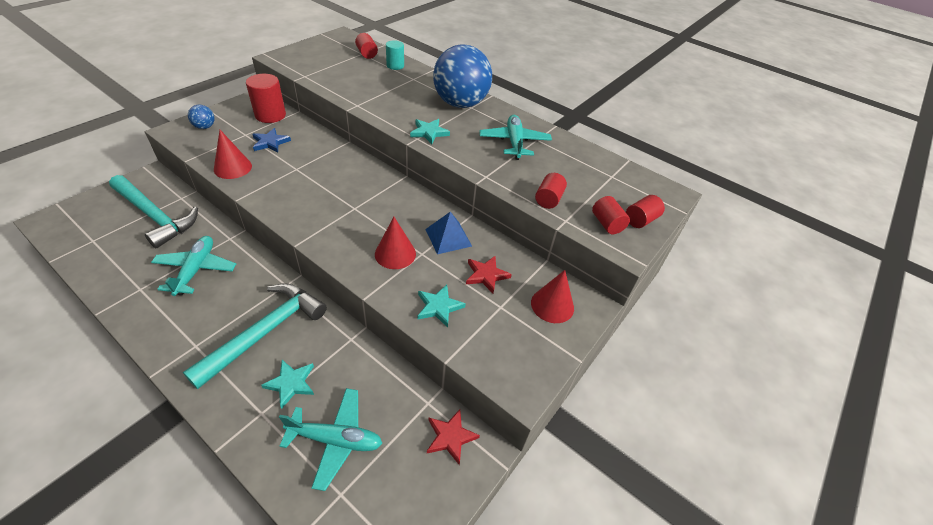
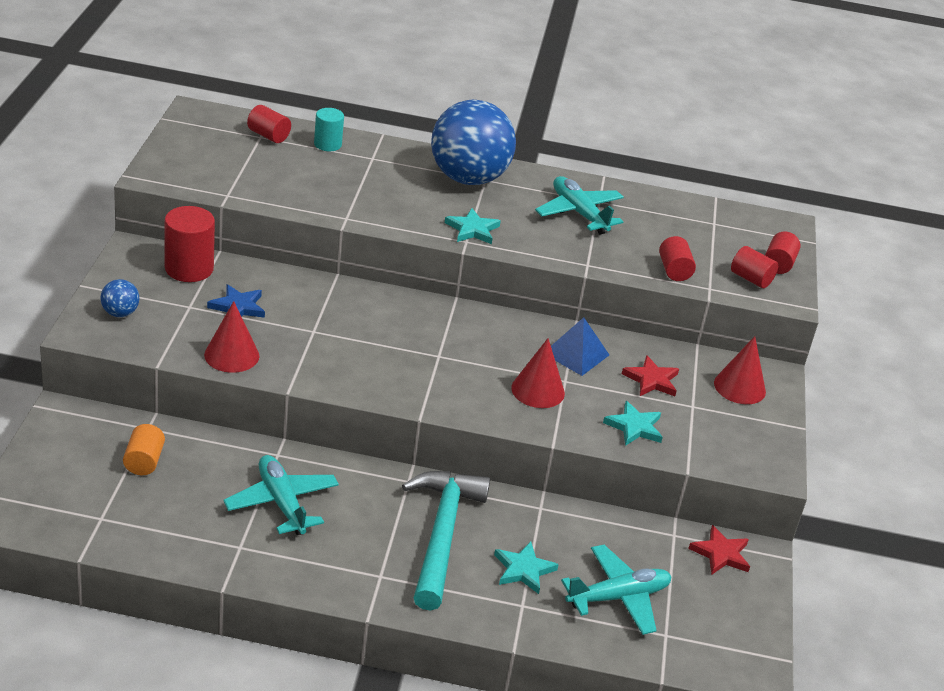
camera: 30 degrees left, 10 degrees down
turquoise hammer [109,175,198,248] -> orange cylinder [123,424,165,475]

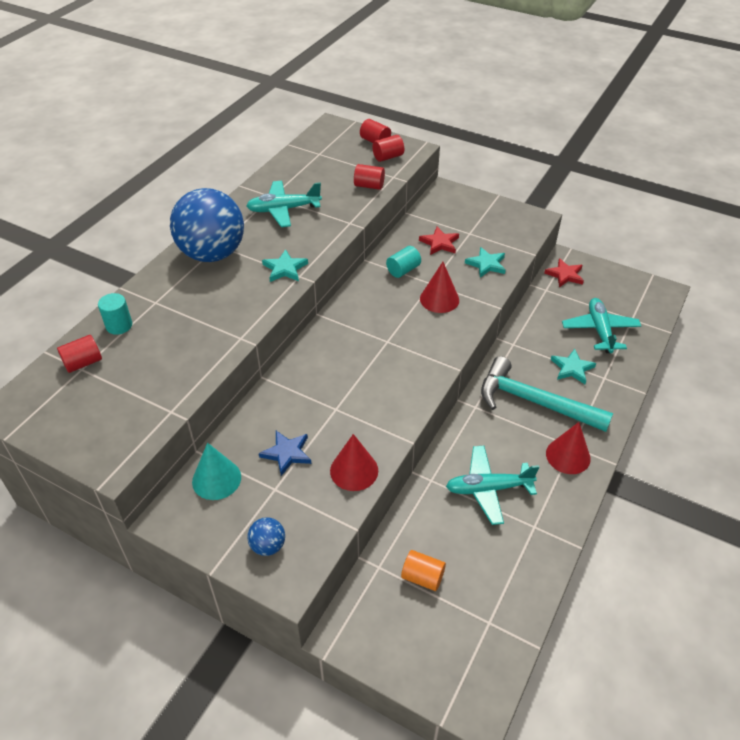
camera: 65 degrees left, 10 degrees up
red cylinder [165,206,215,282] -> turquoise cone [192,443,241,500]
blue pyramid [551,317,609,376] -> turquoise cylinder [386,246,421,278]
red cone [714,336,766,404] -> red cone moved to [546,422,591,474]

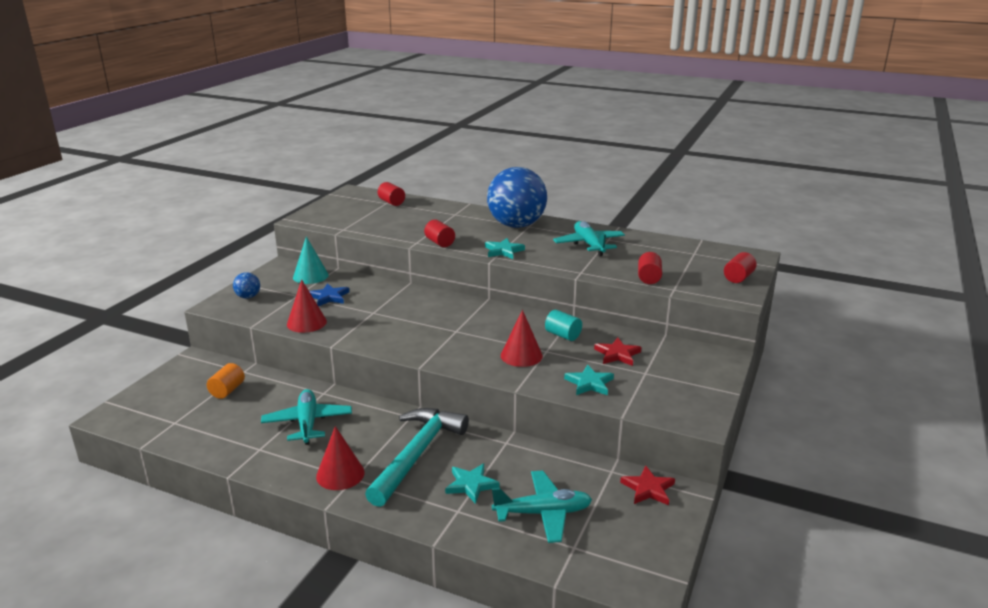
camera: 85 degrees right, 20 degrees down
turquoise cylinder [98,293,132,335] -> none
red cylinder [372,135,404,162] -> red cylinder moved to [424,220,455,247]

